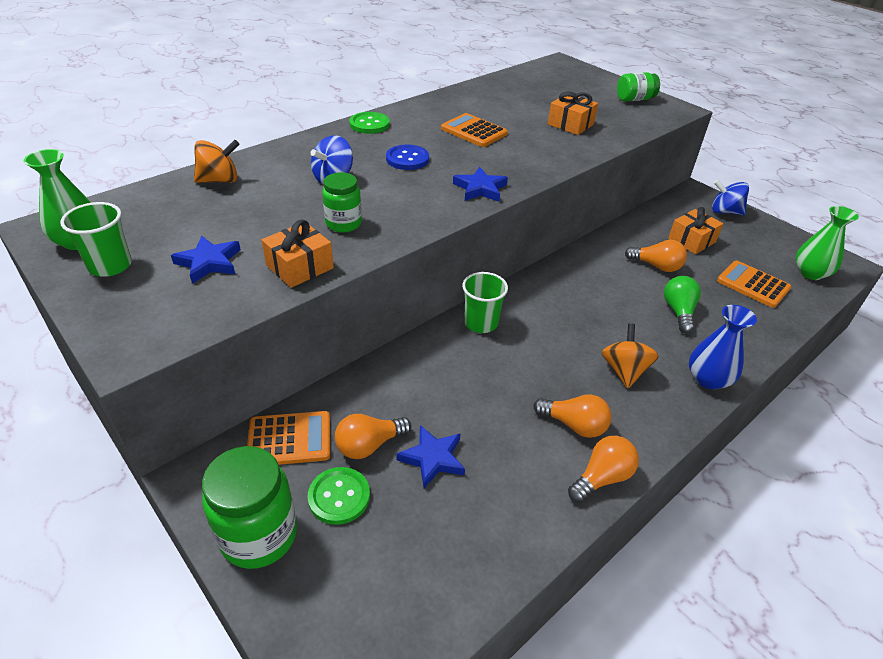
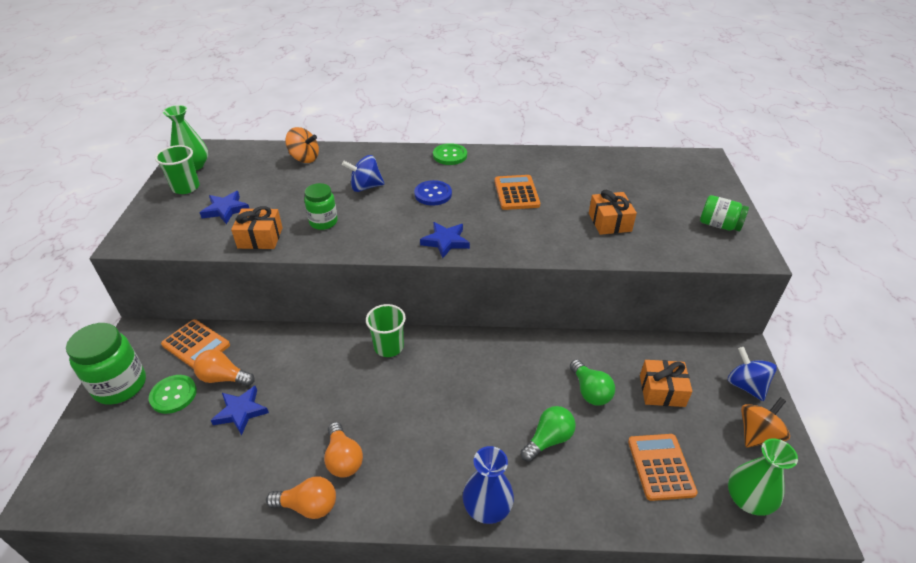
camera: 45 degrees right, 0 degrees up
orange spinning top [602,323,659,388] -> orange spinning top moved to [741,397,790,448]
orange light bulb [625,240,687,272] -> green light bulb [570,359,615,406]

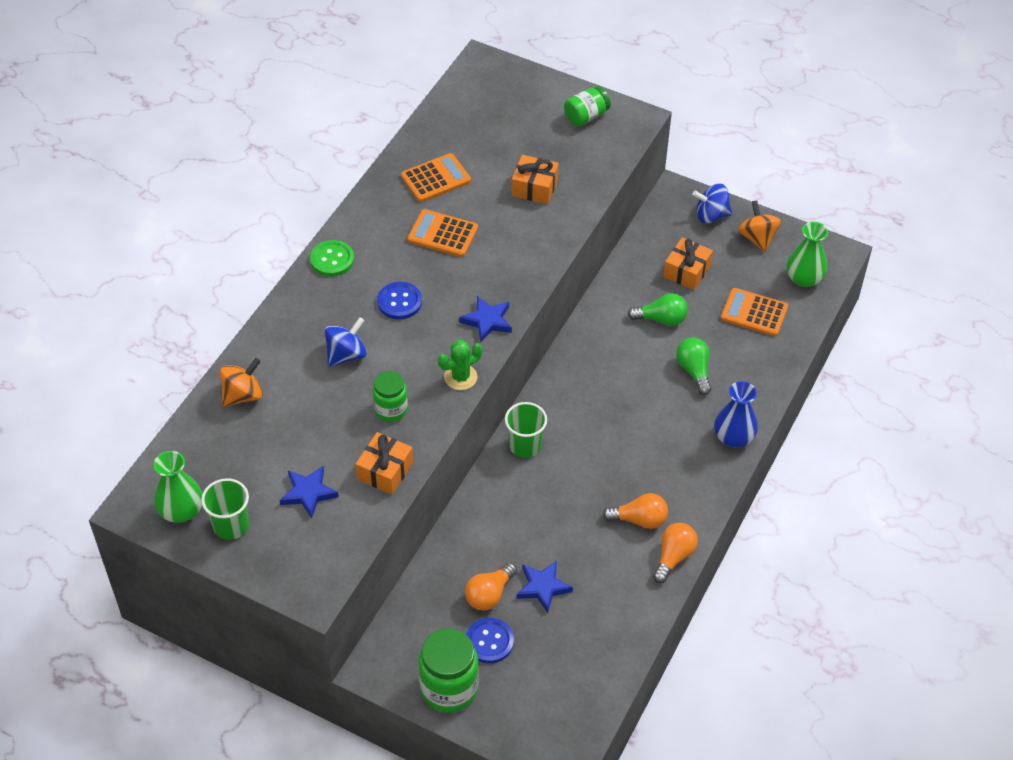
camera: 65 degrees left, 10 degrees up
green button [149,375,197,414] -> blue button [466,618,514,663]
orange calculator [161,319,230,368] -> orange calculator moved to [401,153,471,202]
blue spinning top [342,155,385,192] -> blue spinning top turned 150 degrees counterclockwise [325,317,367,367]
none -> green cactus [438,340,482,390]

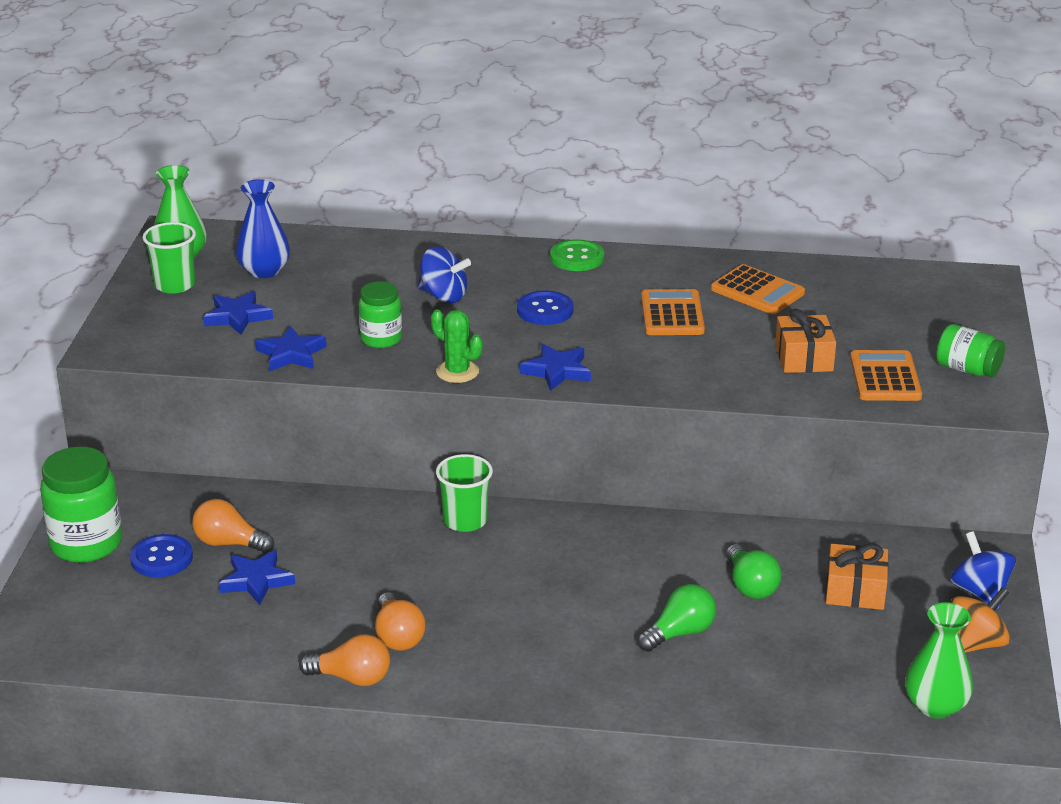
camera: 70 degrees right, 20 degrees down
orange spinning top [220,358,263,407] -> none
orange gift [355,432,413,495] -> blue star [255,326,327,371]
blue vase [714,381,758,448] -> blue vase moved to [236,179,290,278]
orange calculator [721,288,788,336] -> orange calculator moved to [850,350,922,401]

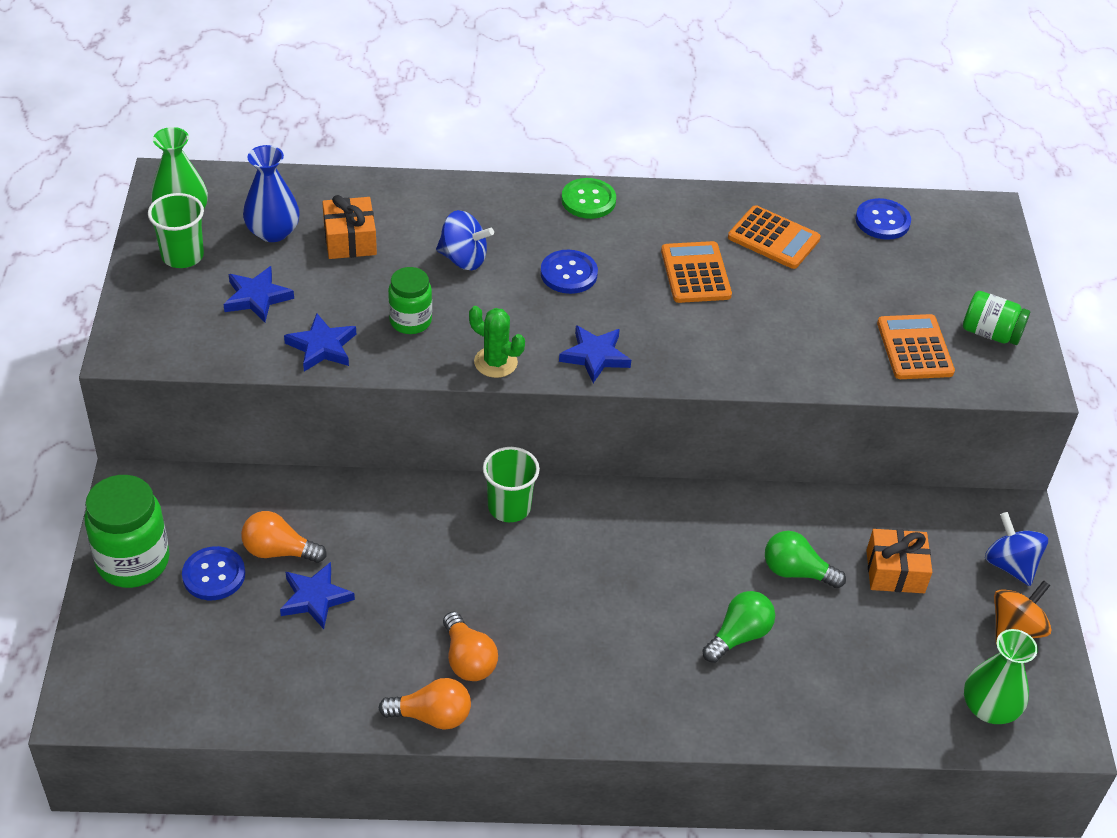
camera: 10 degrees left, 15 degrees up
green light bulb [726,544,782,599] -> green light bulb turned 135 degrees clockwise [765,531,846,588]
orange gift [775,309,836,373] -> orange gift moved to [322,195,377,259]
none -> blue button [855,198,911,240]

